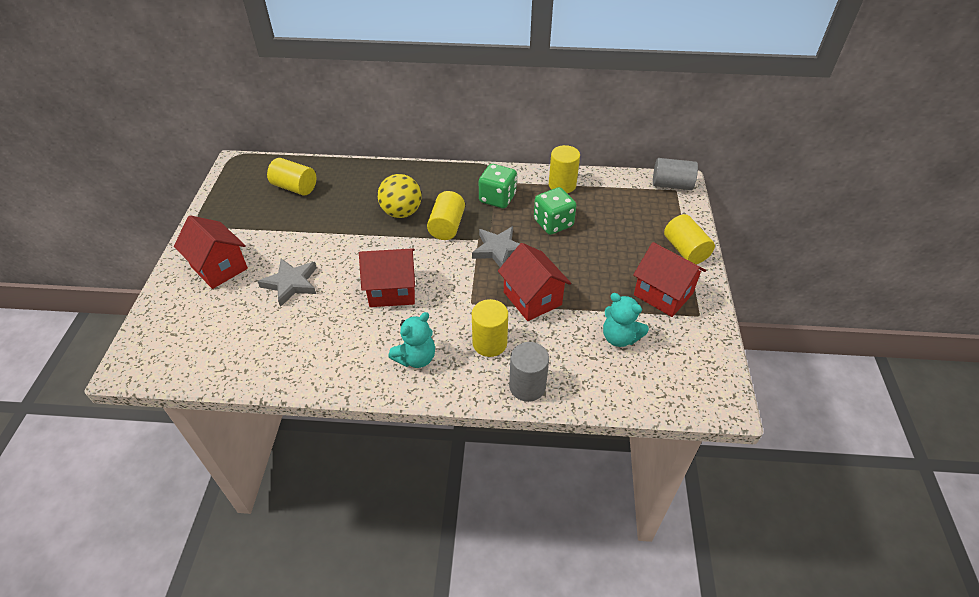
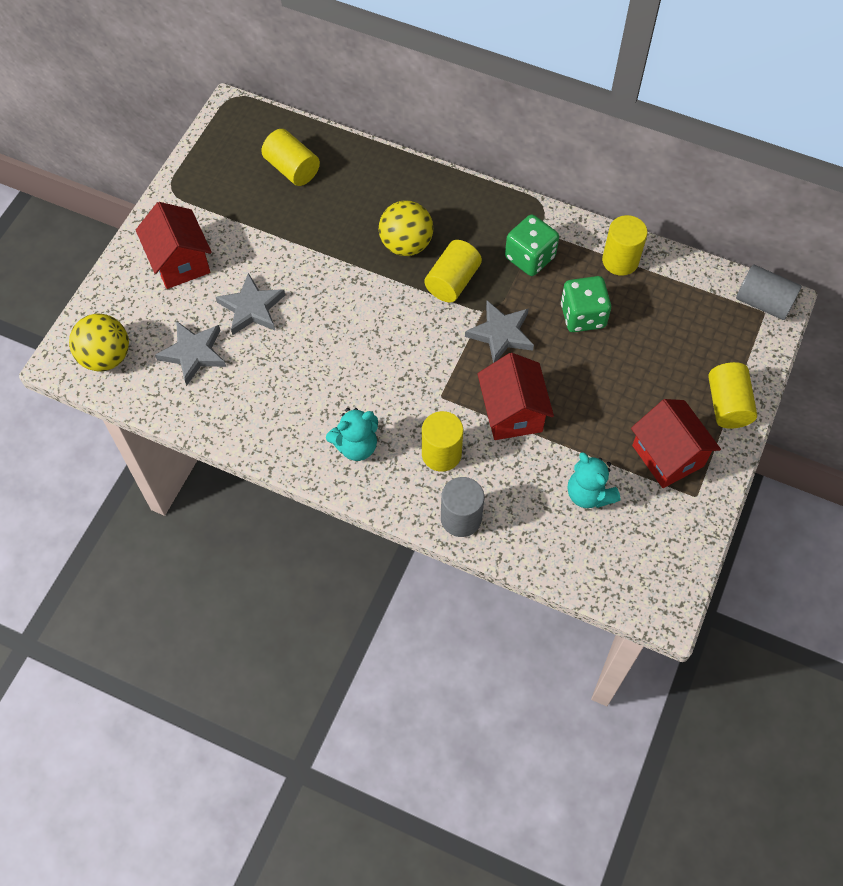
camera: 20 degrees right, 15 degrees up
red house [359,249,415,307] -> none
none -> yellow ball [69,314,129,371]
none -> grey star [155,321,226,385]

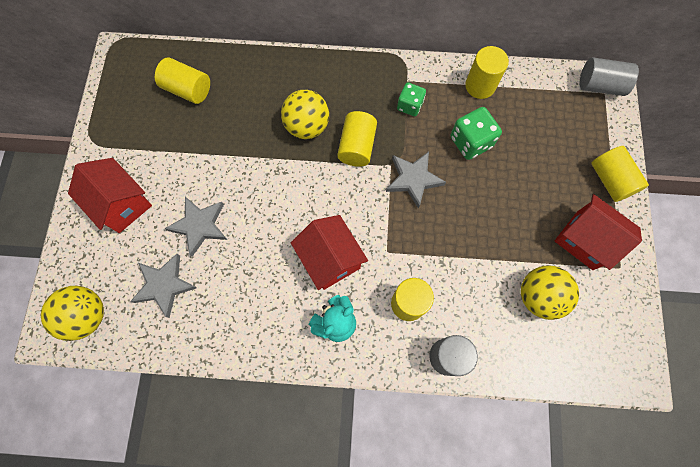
camera: 20 degrees left, 10 degrees up
red house [477,353,554,440] -> red house moved to [291,215,368,290]
green dice [505,214,559,276] -> green dice [397,82,426,116], size x0.66
turquoise teddy bear [568,452,620,508] -> yellow ball [521,265,579,320]

